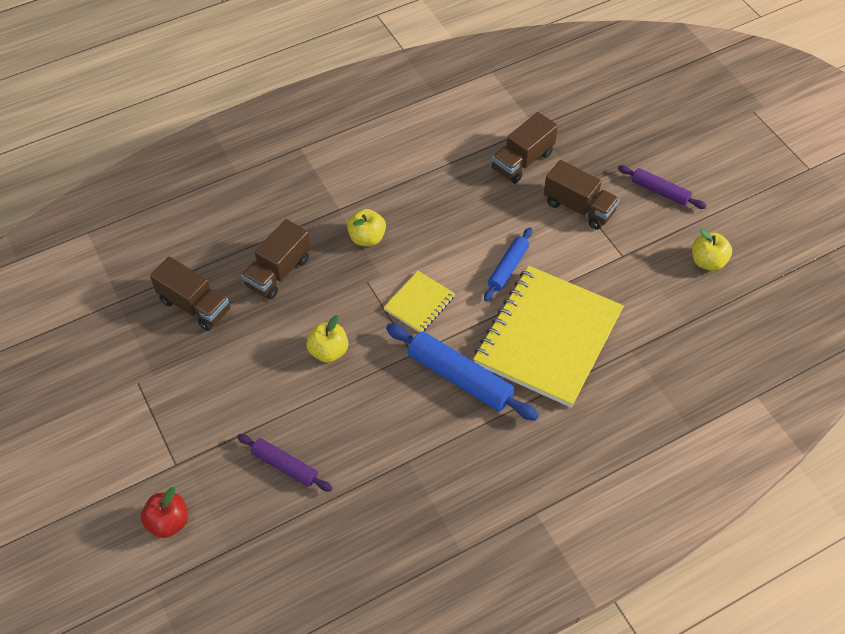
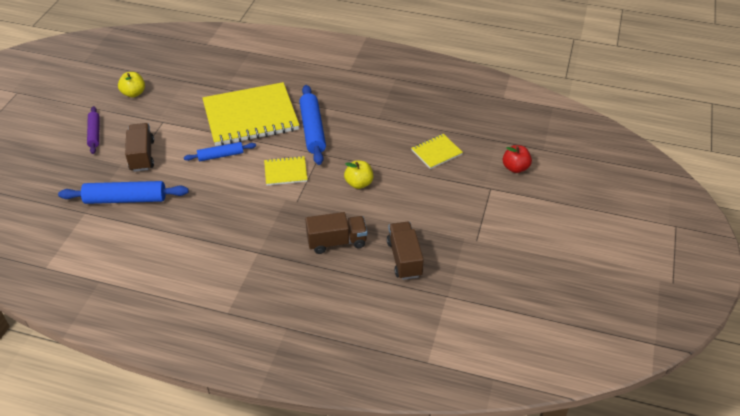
camera: 135 degrees left, 10 degrees down
purple rolling pin [237,434,332,491] -> yellow notebook [411,134,463,169]
yellow apple [347,209,386,246] -> none
brown truck [492,112,558,184] -> blue rolling pin [58,181,189,204]

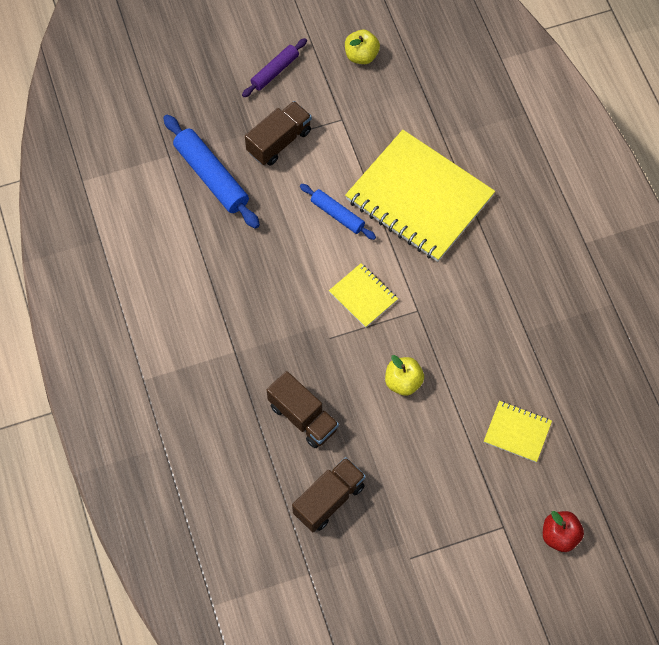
camera: 55 degrees right, 20 degrees up
blue rolling pin [299,85,326,165] -> none

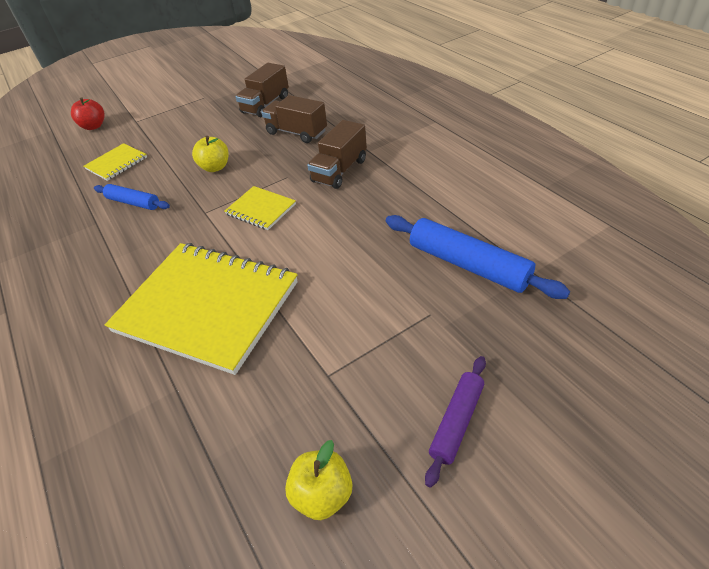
camera: 170 degrees right, 20 degrees down
brown truck [245,101,312,166] -> brown truck moved to [307,120,367,189]
blue rolling pin [300,184,376,240] -> blue rolling pin moved to [94,184,170,210]
yellow notebook [484,401,552,462] -> yellow notebook turned 60 degrees counterclockwise [84,143,147,181]

